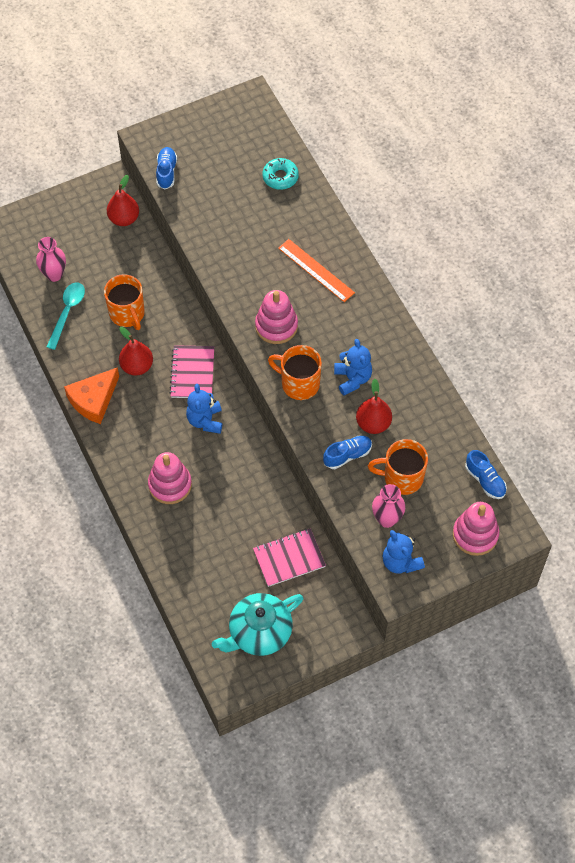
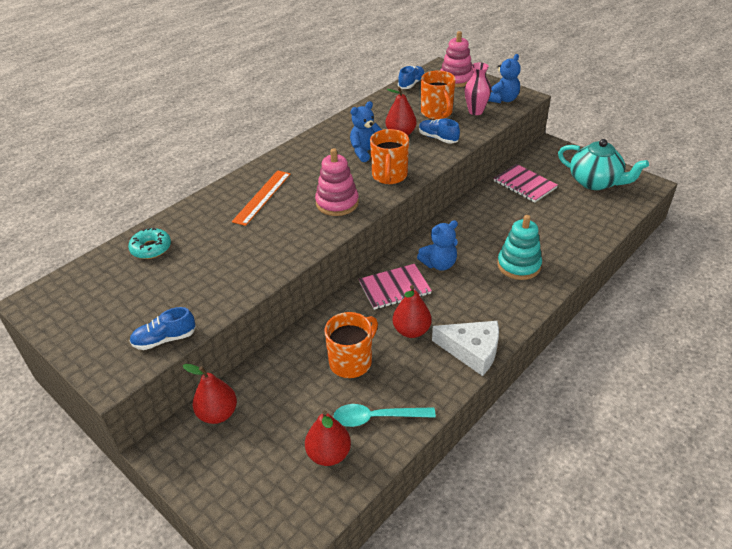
camera: 110 degrees left, 20 degrees down
pink vase [36,237,66,282] -> red pear [305,410,351,466]
orange cheese [64,367,119,424] -> white cheese [432,321,499,376]
pink stacking toy [148,452,192,504] -> turquoise stacking toy [497,215,542,280]

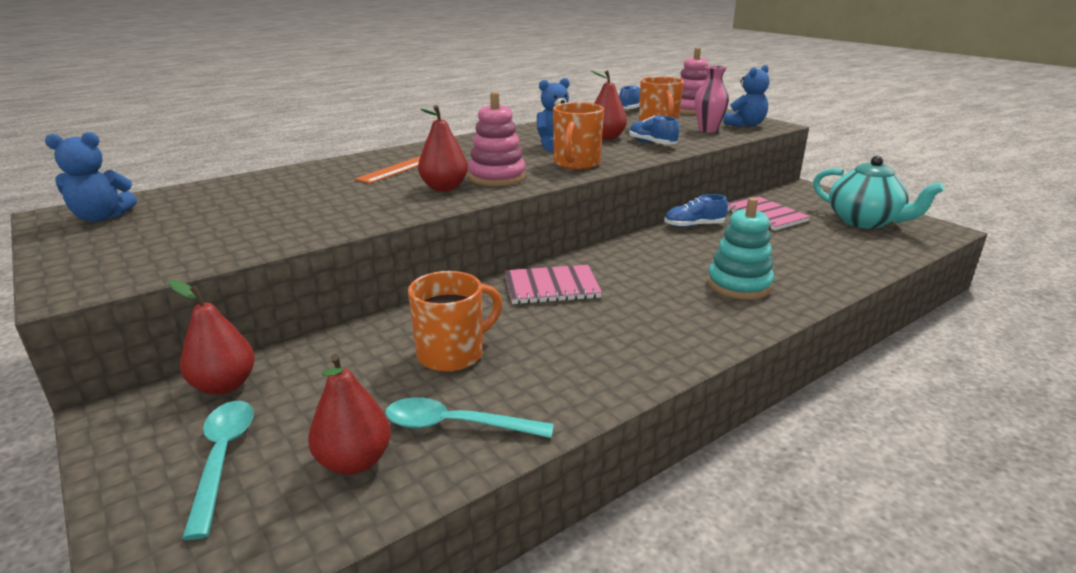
camera: 10 degrees right, 15 degrees down
turquoise donut [128,227,171,259] -> none
blue shoe [130,307,196,350] -> blue shoe moved to [664,194,728,228]
red pear [393,285,432,338] -> red pear moved to [418,105,468,191]
blue teddy bear [417,220,458,271] -> blue teddy bear moved to [45,132,137,222]
white cheese [432,321,499,376] -> none
none -> turquoise spoon [182,401,254,540]

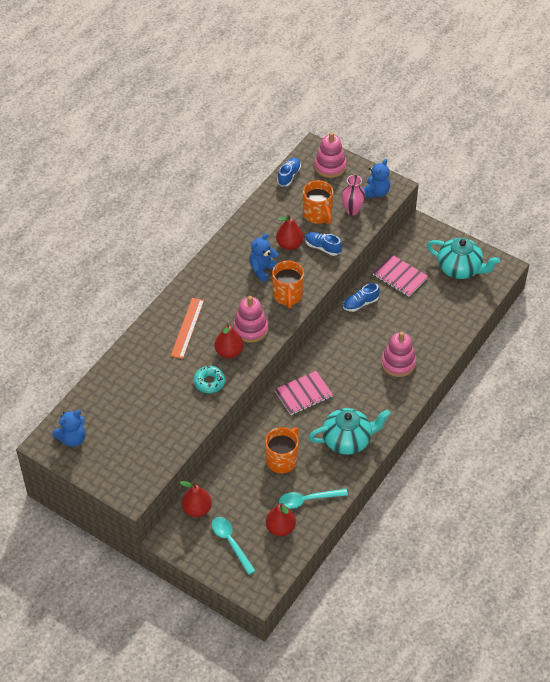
camera: 20 degrees left, 25 degrees up
turquoise stacking toy [707,197,774,300] -> pink stacking toy [381,332,416,377]
none -> turquoise donut [193,365,225,393]
none -> turquoise teapot [309,408,391,455]

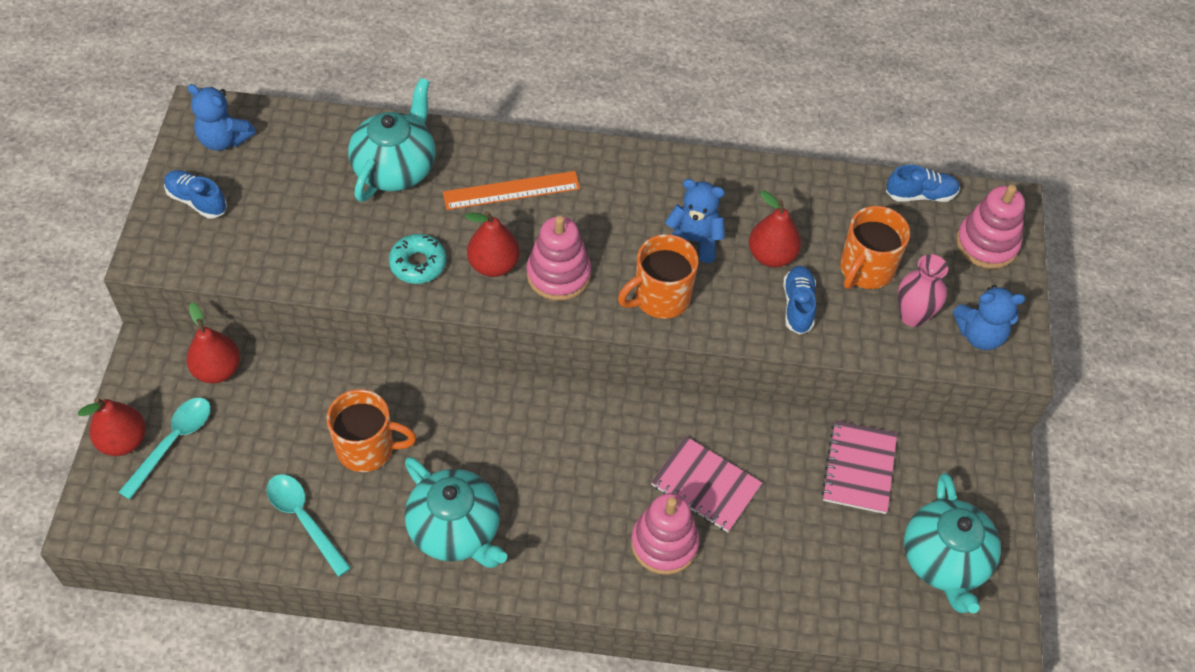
camera: 60 degrees right, 5 degrees up
red pear [266,503,296,536] -> red pear moved to [78,398,146,456]
pink notebook [274,371,333,415] -> pink notebook moved to [651,436,762,532]
blue shoe [343,283,380,312] -> blue shoe moved to [164,170,227,218]
none -> turquoise teapot [348,78,436,202]

